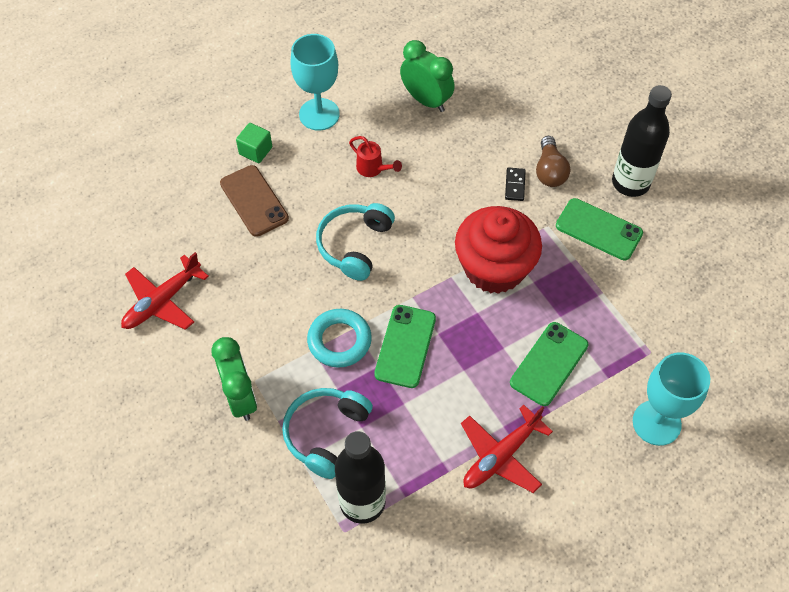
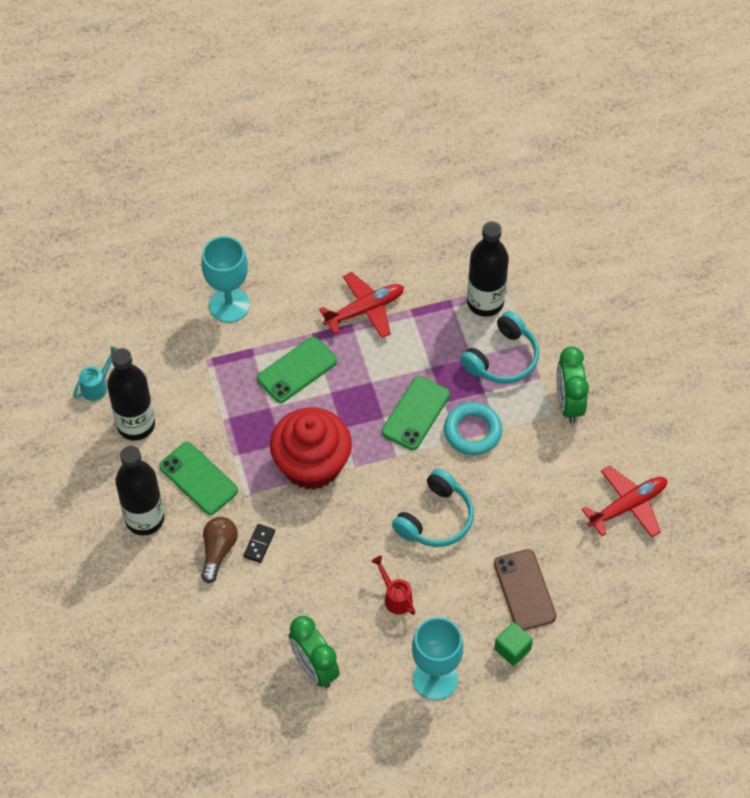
camera: 165 degrees left, 0 degrees up
none -> turquoise watering can [73,346,117,401]
none -> black bottle [107,348,155,441]

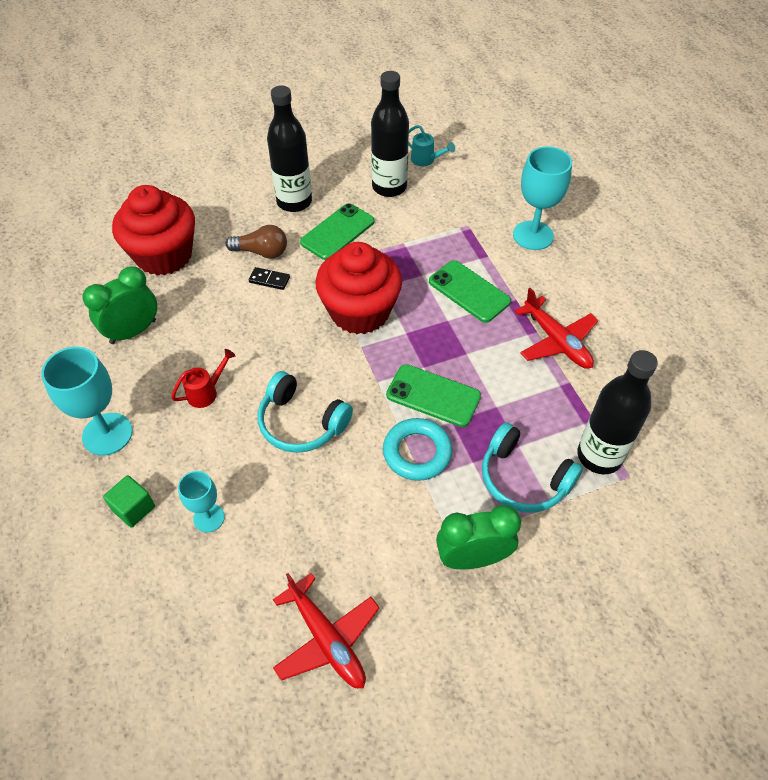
camera: 85 degrees right, 5 degrees down
brown phone [494,549,556,630] -> turquoise goblet [178,471,225,532]
none -> red cupcake [112,185,195,275]

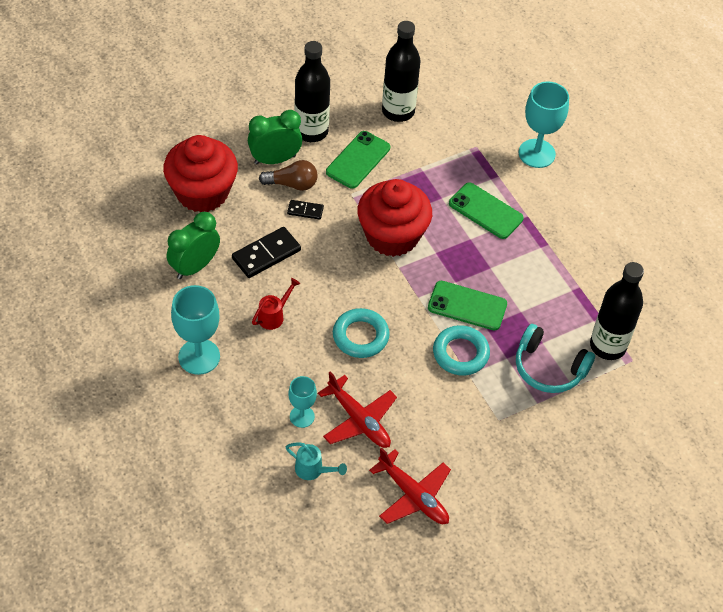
camera: 10 degrees left, 0 degrees up
green cube [103,475,155,527] -> none
turquoise headphones [258,371,353,453] -> turquoise ring [333,308,390,358]
turquoise watering can [408,125,455,166] -> turquoise watering can moved to [286,442,347,480]
green clock [436,505,521,569] -> green clock moved to [248,110,303,165]
red plane [514,288,598,369] -> red plane moved to [318,371,397,448]
none -> black domino [232,227,301,278]

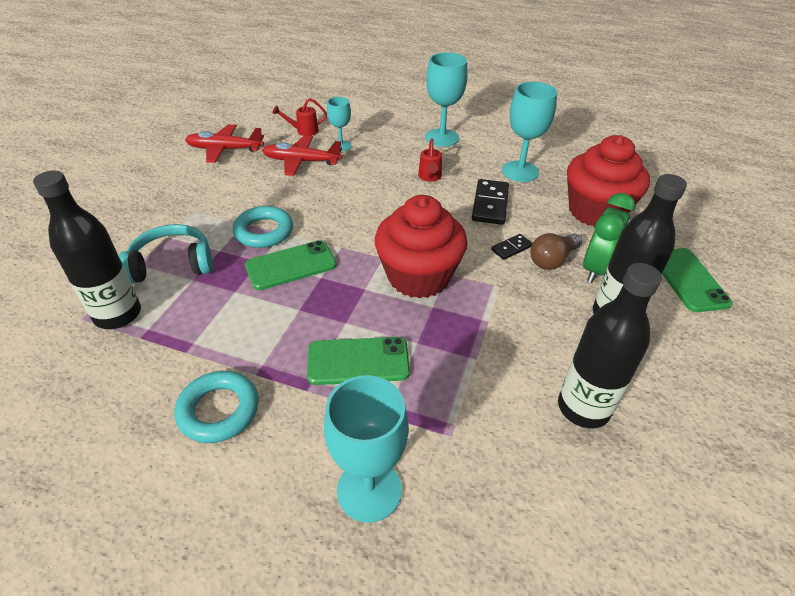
camera: 140 degrees right, 10 degrees down
green clock [167,212,220,279] -> turquoise goblet [502,82,557,182]
turquoise watering can [286,442,347,480] -> red watering can [272,98,327,136]
green phone [326,131,390,189] -> green phone moved to [662,248,733,312]
turquoise ring [333,308,390,358] -> turquoise ring moved to [174,371,259,443]

